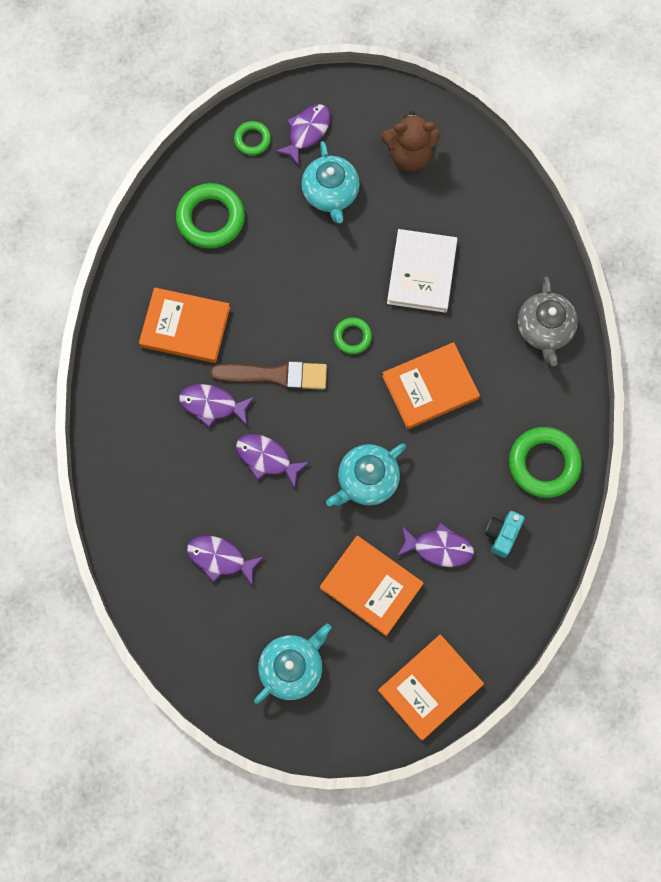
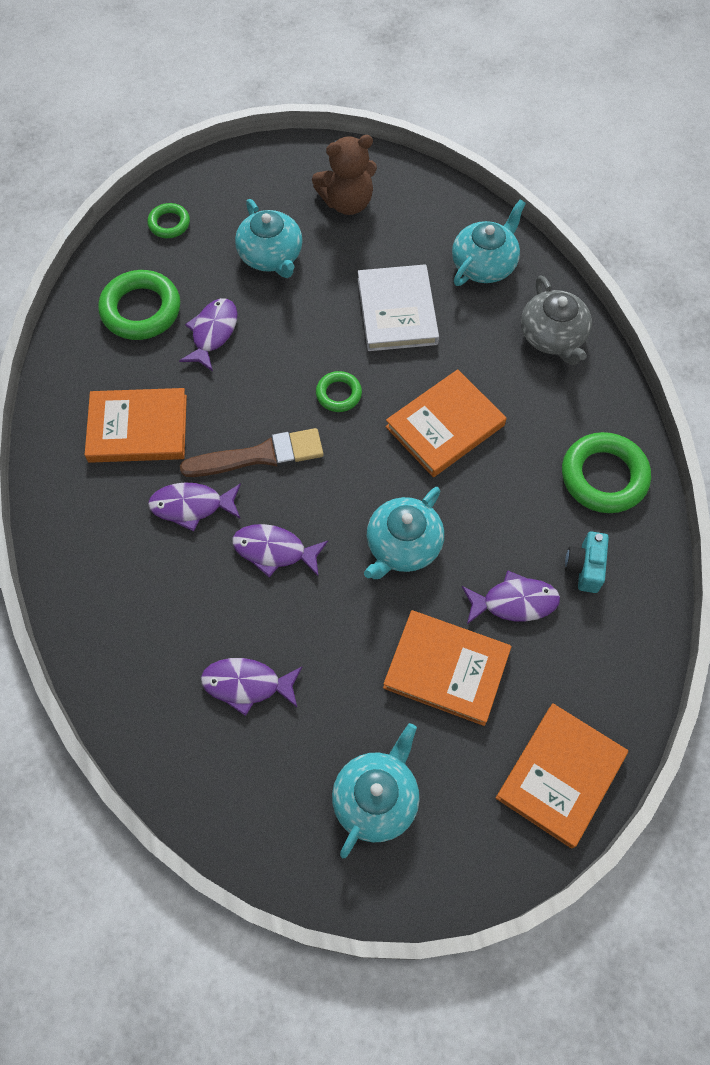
camera: 15 degrees left, 10 degrees down
purple fish [275,104,331,166] -> purple fish moved to [179,298,238,372]
none -> turquoise teapot [452,200,526,286]

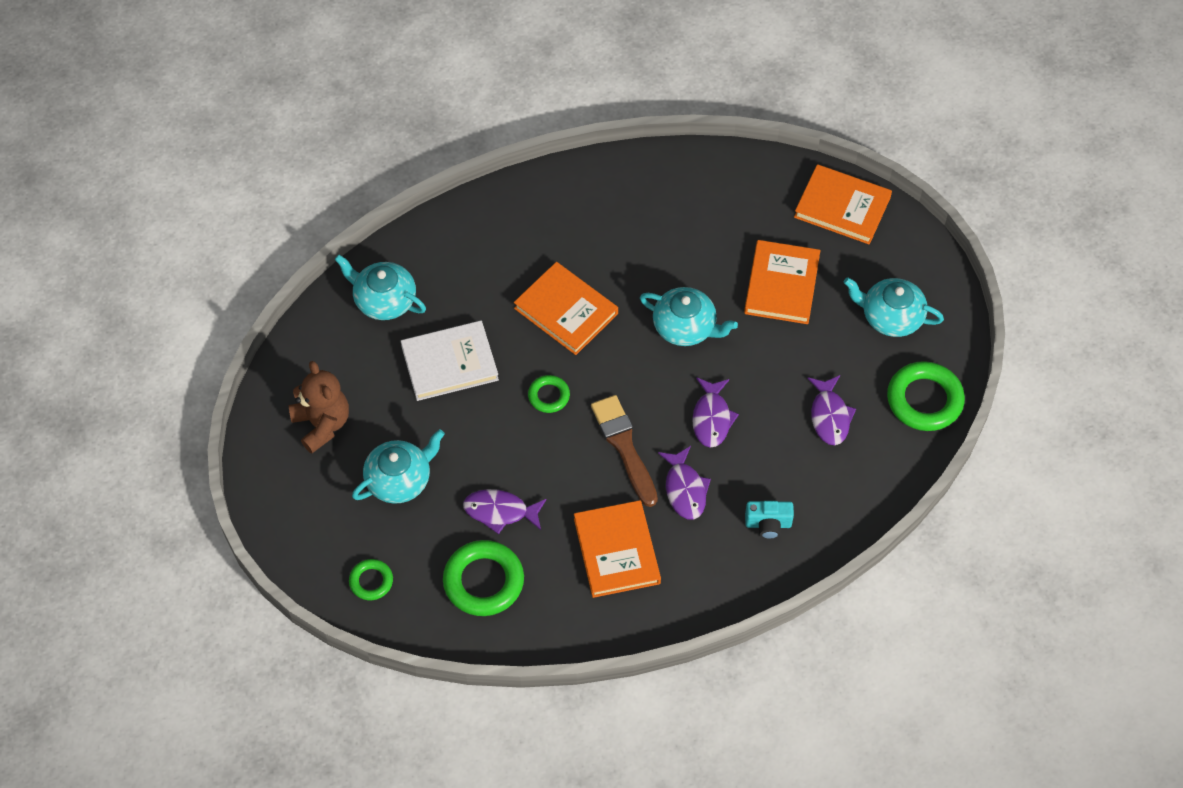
camera: 100 degrees left, 5 degrees down
purple fish [462,570,560,624] -> none
grey teapot [521,275,592,365] -> none
green ring [562,432,651,513] -> green ring moved to [887,361,965,431]
turquoise camera [565,531,609,593] -> turquoise camera moved to [745,501,794,539]

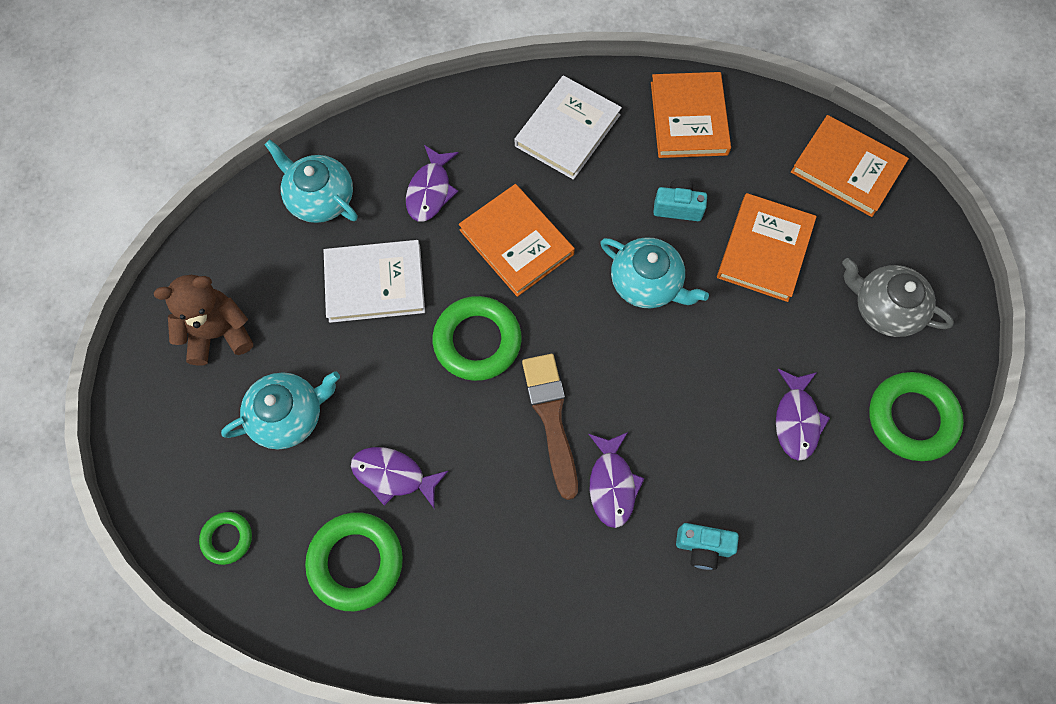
camera: 10 degrees right, 10 degrees up
brown teddy bear [289,361,349,453] -> brown teddy bear turned 90 degrees counterclockwise [154,275,253,366]
green ring [528,375,570,413] -> green ring [433,296,522,381], size x1.83
orange book [574,500,661,598] -> orange book moved to [651,72,731,158]
purple fish [692,377,739,448] -> purple fish moved to [406,145,458,222]
turquoise teapot [844,277,944,337] -> grey teapot [842,258,954,337]
none -> white book [515,75,622,180]
none -> turquoise camera [653,179,707,221]

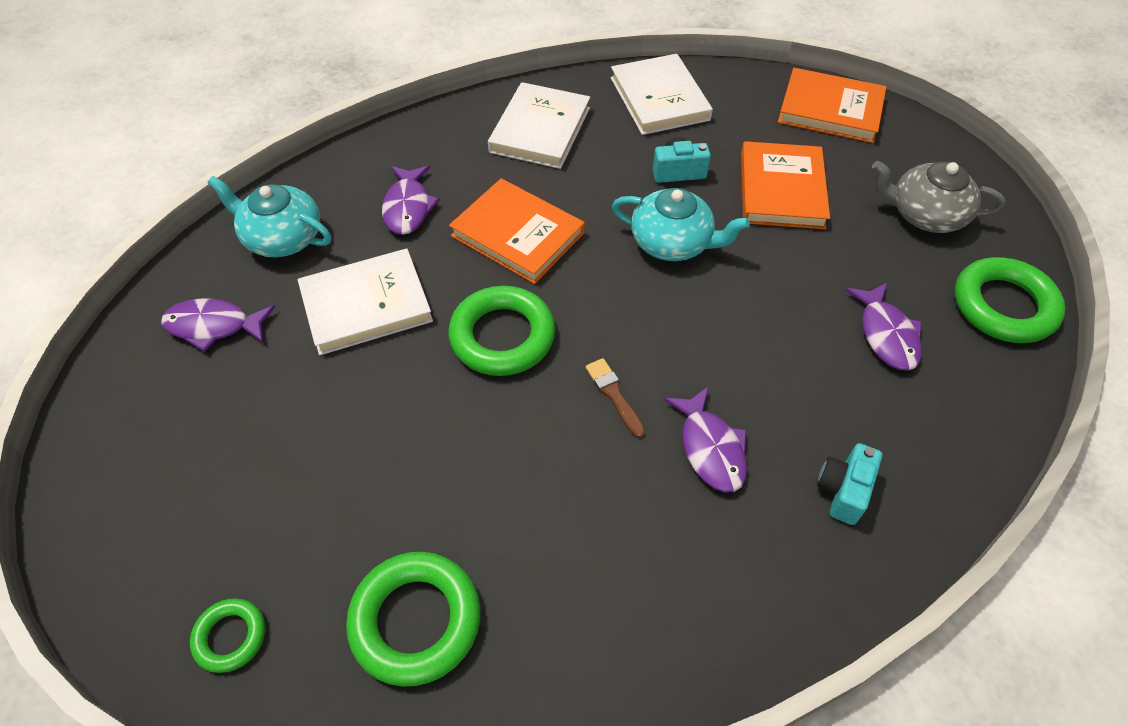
camera: 15 degrees left, 15 degrees down
brown teddy bear [154,275,253,366] -> none
turquoise teapot [221,371,340,449] -> none
purple fish [351,447,448,509] -> purple fish moved to [161,298,275,352]
brown brush [522,354,578,500] -> brown brush [585,358,645,438], size x0.54
orange book [651,72,731,158] -> white book [611,54,713,135]
turquoise camera [676,523,739,570] -> turquoise camera turned 120 degrees clockwise [817,443,882,525]

